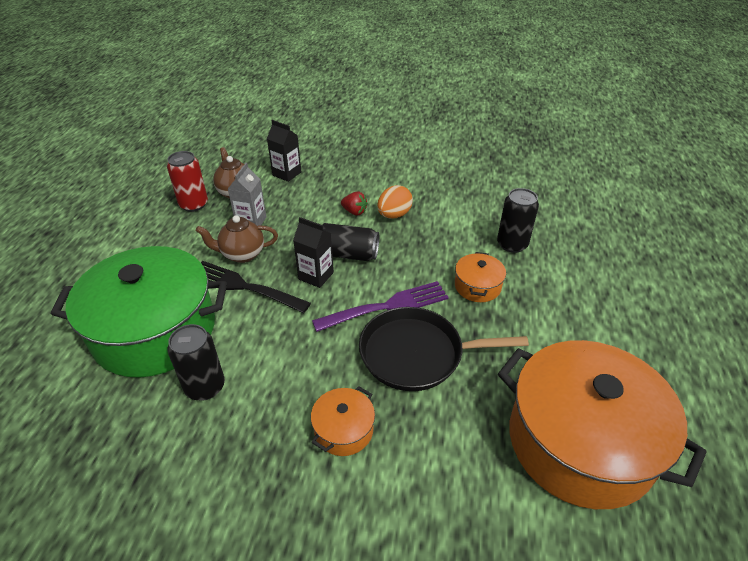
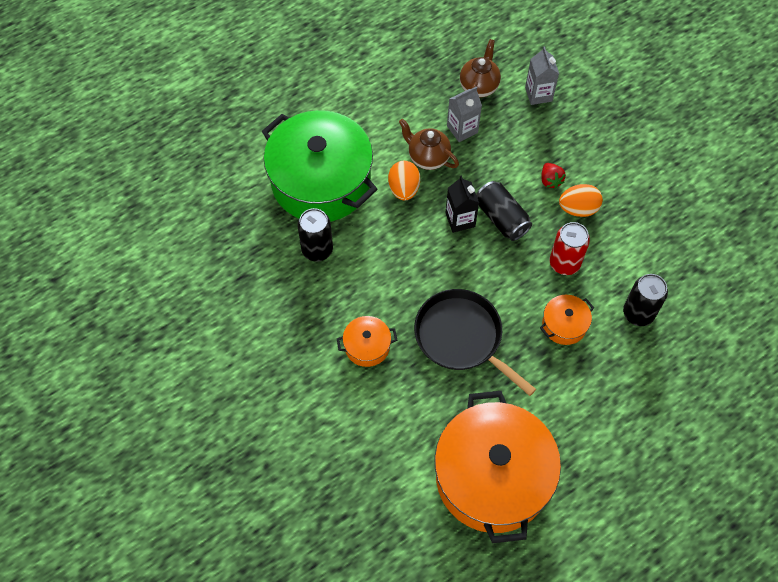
camera: 45 degrees right, 20 degrees up
red can [167,151,208,212] -> red can moved to [550,222,590,275]
black fork [201,261,311,313] -> orange egg [388,161,420,200]
black carton [267,120,301,182] -> grey carton [525,46,559,105]
purple fork [312,281,449,332] -> none

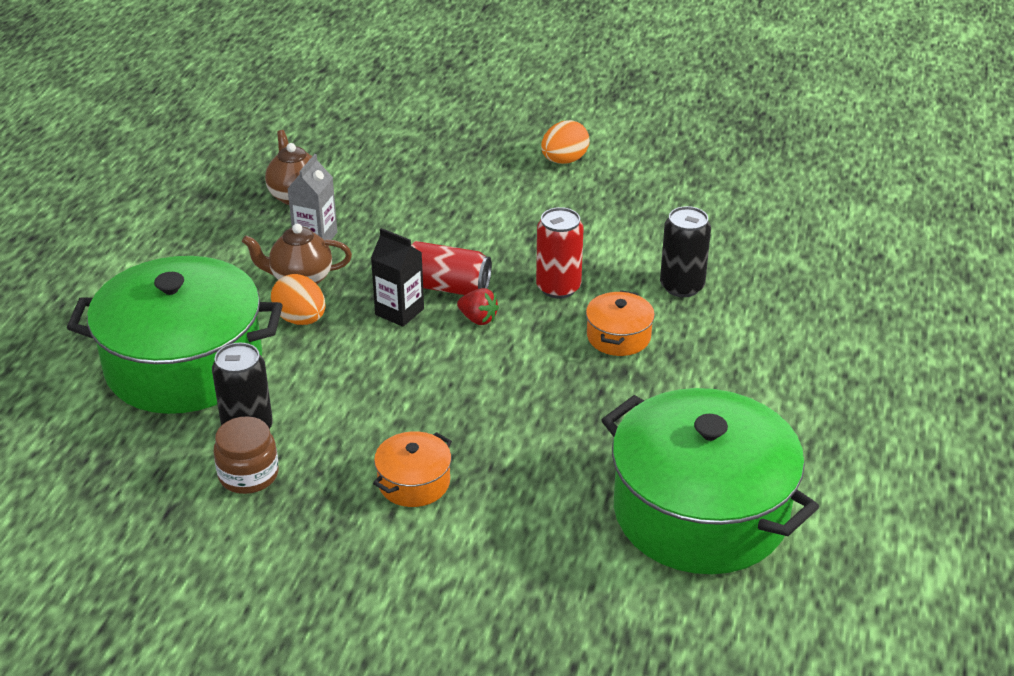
camera: 40 degrees left, 25 degrees down
black pan [414,289,536,396] -> none
orange pot [434,391,561,543] -> green pot [602,388,819,574]
black can [476,181,532,241] -> red can [411,241,492,295]
grey carton [525,46,559,105] -> none
red strawberry [541,163,566,189] -> red strawberry moved to [457,288,499,325]
orange egg [559,184,603,217] -> orange egg moved to [541,120,590,164]
none -> brown jar [214,416,279,494]

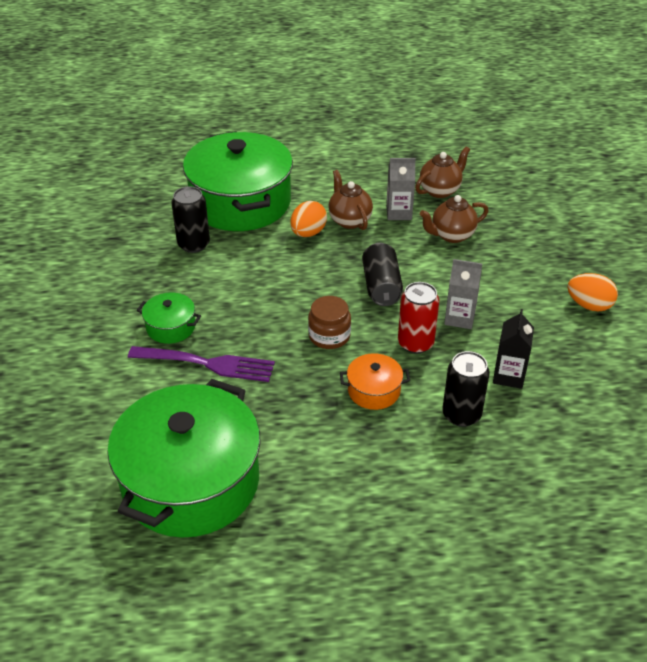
camera: 70 degrees right, 5 degrees up
brown jar [214,416,279,494] -> brown jar moved to [308,296,351,349]
black carton [371,228,424,327] -> black carton moved to [493,309,534,389]
orange pot [373,431,452,507] -> green pot [137,293,201,344]
red can [411,241,492,295] -> black can [362,243,403,306]
red strawberry [457,288,499,325] -> none
none -> purple fork [128,346,275,382]
none -> brown teapot [420,195,488,243]
none -> grey carton [444,259,482,329]

